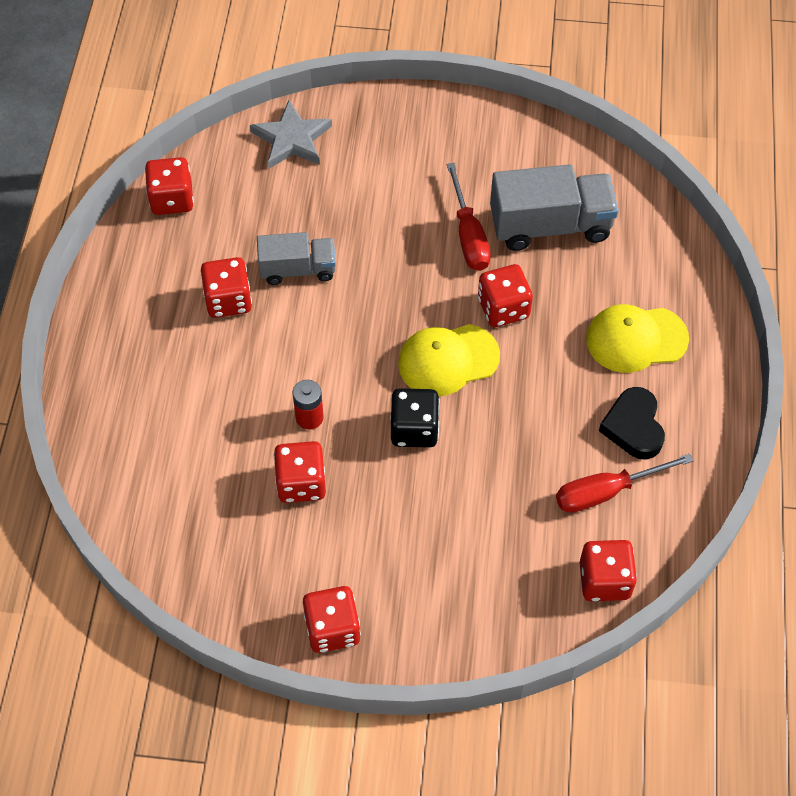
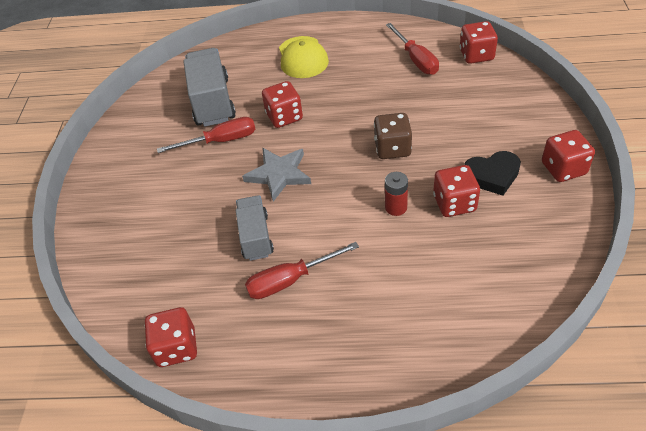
camera: 90 degrees left, 10 degrees down
red dice [201,257,252,318] -> red screwdriver [245,242,359,299]
grey star [250,100,332,168] -> grey star moved to [242,148,311,202]
black dice [390,388,440,448] -> brown dice [374,113,412,159]
yellow cap [398,324,500,397] -> none
black heart [599,387,665,460] -> black heart moved to [464,151,521,196]

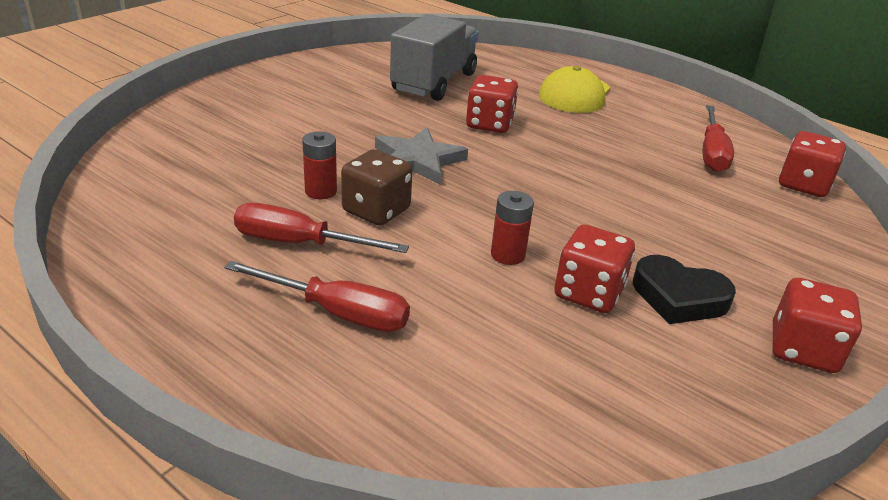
camera: 30 degrees right, 15 degrees down
red dice [145,307,197,367] -> none
red screwdriver [157,117,256,153] -> red screwdriver moved to [224,261,410,332]
grey truck [236,196,274,261] -> red battery [302,131,337,199]
brown dice [374,113,412,159] -> brown dice moved to [341,149,412,226]

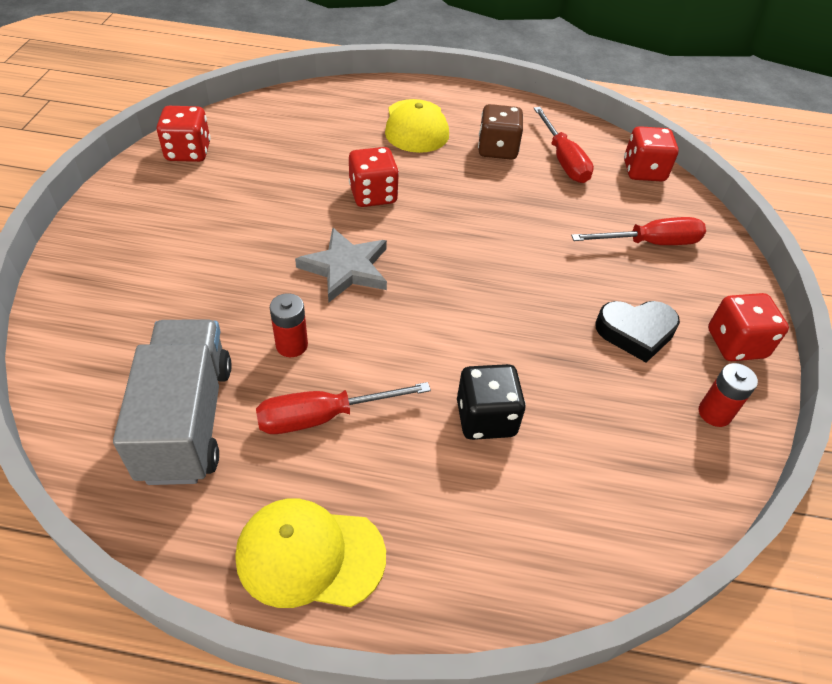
camera: 30 degrees left, 15 degrees up
red screwdriver [224,261,410,332] -> red screwdriver moved to [571,217,706,245]
brown dice [341,149,412,226] -> brown dice moved to [478,104,523,160]
grey truck [390,14,478,101] -> grey truck moved to [113,319,232,485]
red battery [491,191,534,265] -> red battery moved to [699,363,758,427]
red dice [554,224,635,313] -> red dice moved to [157,106,210,162]
none -> yellow cap [235,498,386,608]
none -> black dice [457,364,526,440]

